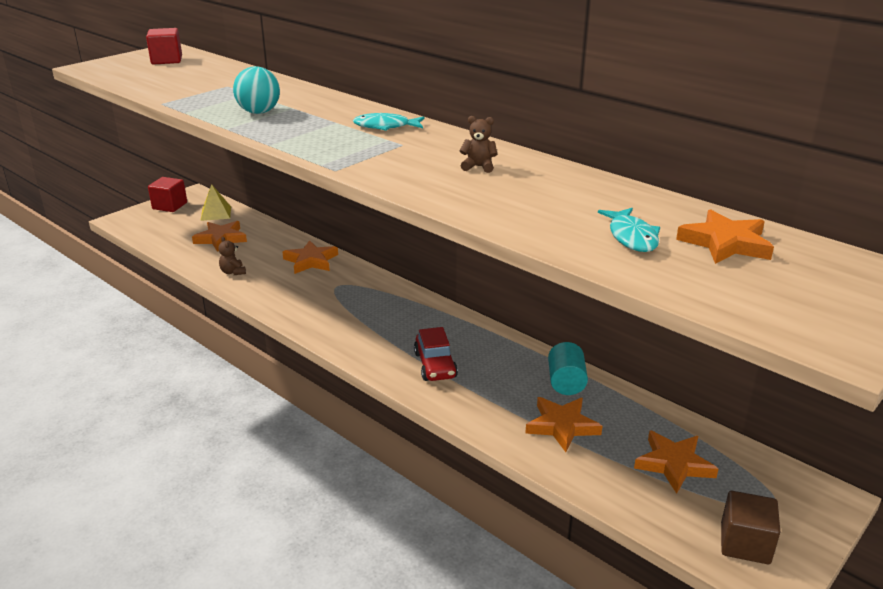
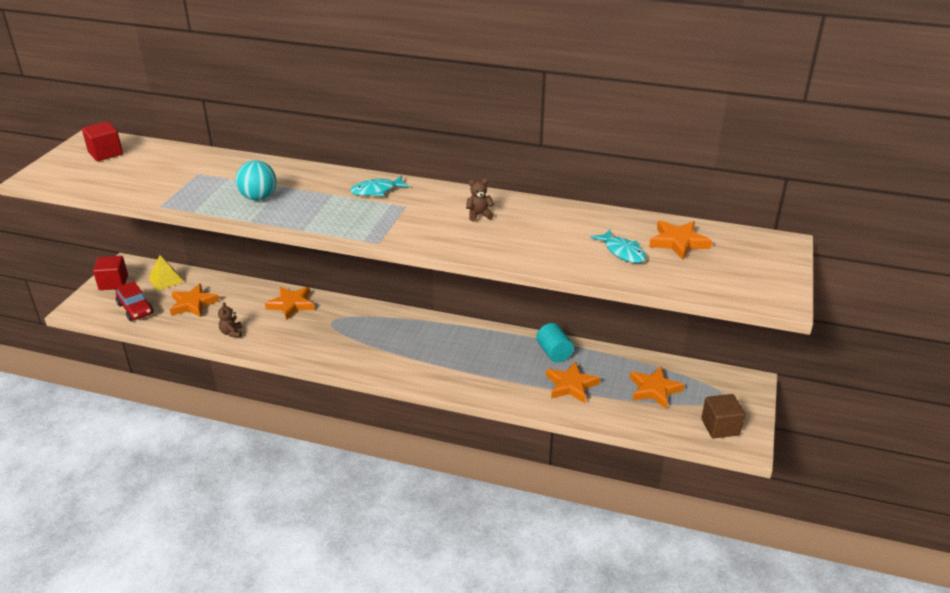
camera: 25 degrees left, 5 degrees up
brown teddy bear [218,237,246,275] -> brown teddy bear turned 45 degrees clockwise [218,302,242,337]
red car [414,327,458,381] -> red car moved to [116,281,154,321]

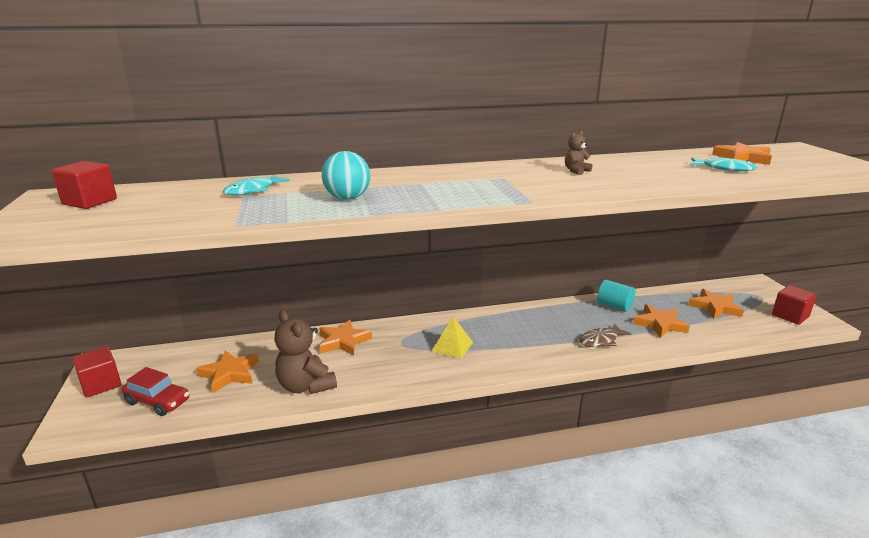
camera: 30 degrees left, 10 degrees down
yellow pyramid [148,255,184,291] -> yellow pyramid moved to [432,316,473,359]
brown teddy bear [218,302,242,337] -> brown teddy bear [274,310,337,394], size x2.03
turquoise fish [350,176,410,196] -> turquoise fish moved to [223,174,290,196]
brown cube [701,394,745,439] -> red cube [772,285,817,325]
none -> brown fish [580,323,631,347]

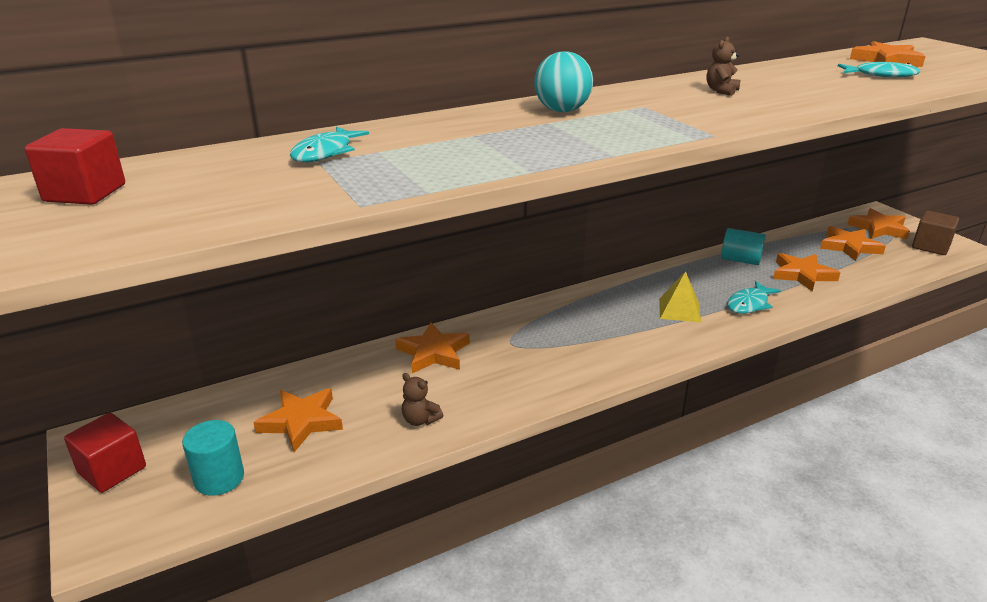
camera: 15 degrees left, 5 degrees up
red car [122,367,189,416] -> turquoise cylinder [182,420,244,496]
brown teddy bear [274,310,337,394] -> brown teddy bear [402,373,443,426], size x0.49
turquoise ball [322,151,370,200] -> turquoise ball moved to [534,51,593,112]
yellow pyramid [432,316,473,359] -> yellow pyramid moved to [659,271,701,322]
brown fish [580,323,631,347] -> turquoise fish [727,281,781,314]
red cube [772,285,817,325] -> brown cube [912,210,960,255]
none -> orange star [847,208,910,239]

